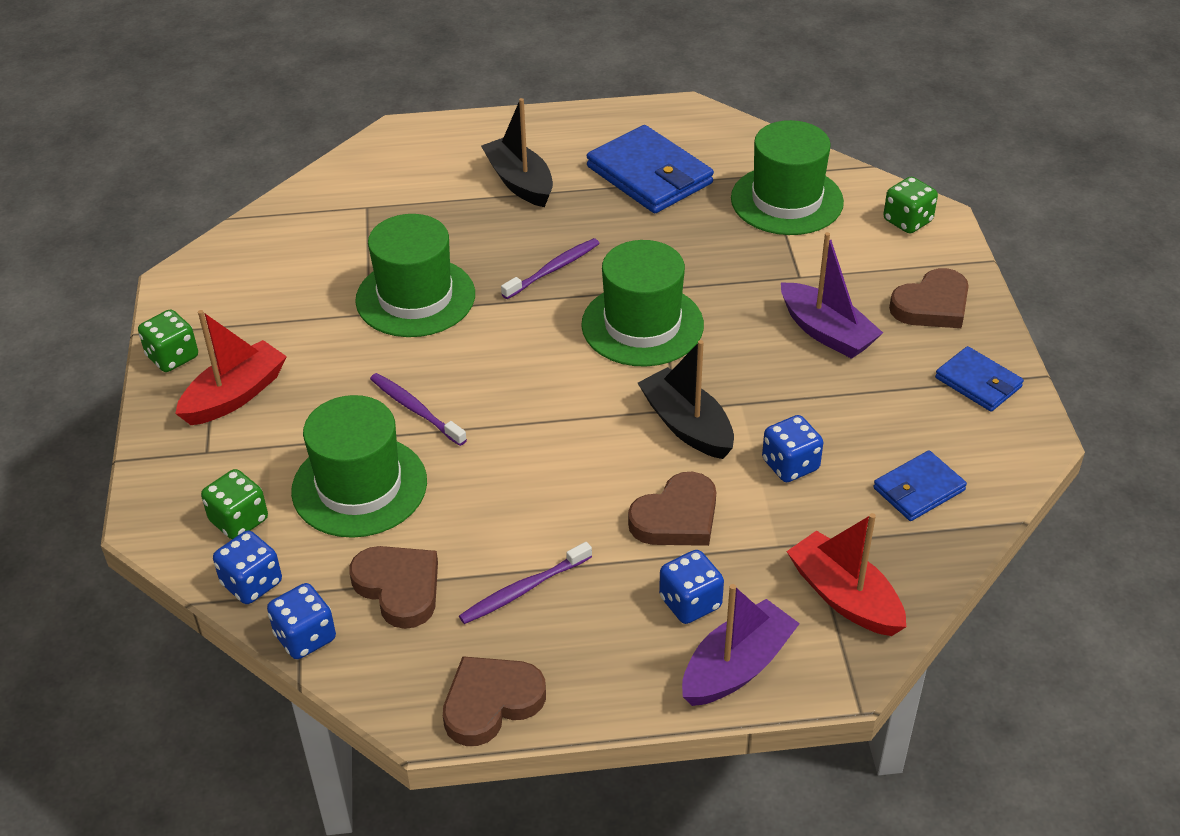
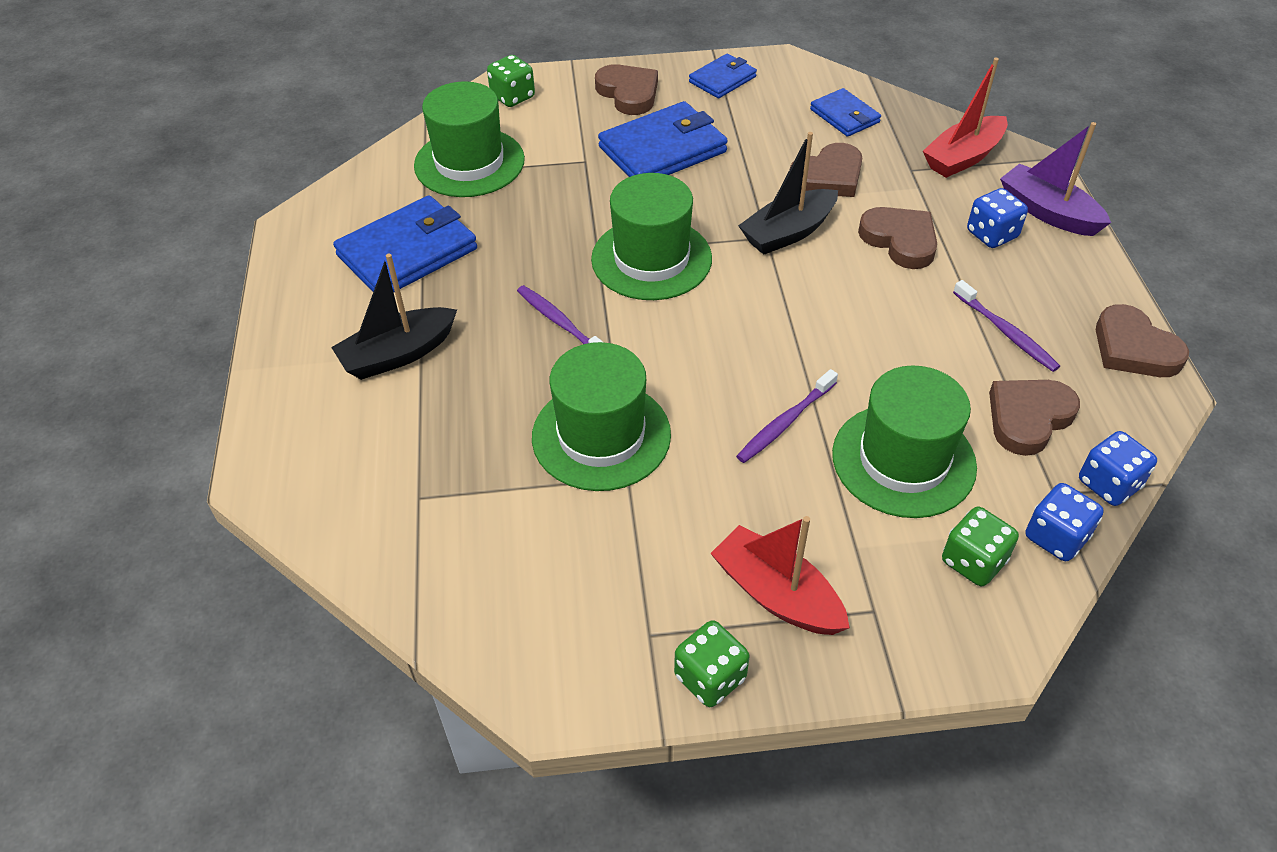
camera: 90 degrees left, 5 degrees up
blue dice [762,415,823,482] -> brown heart [790,143,862,197]
purple boat [781,232,883,359] -> blue wallet [598,101,728,177]

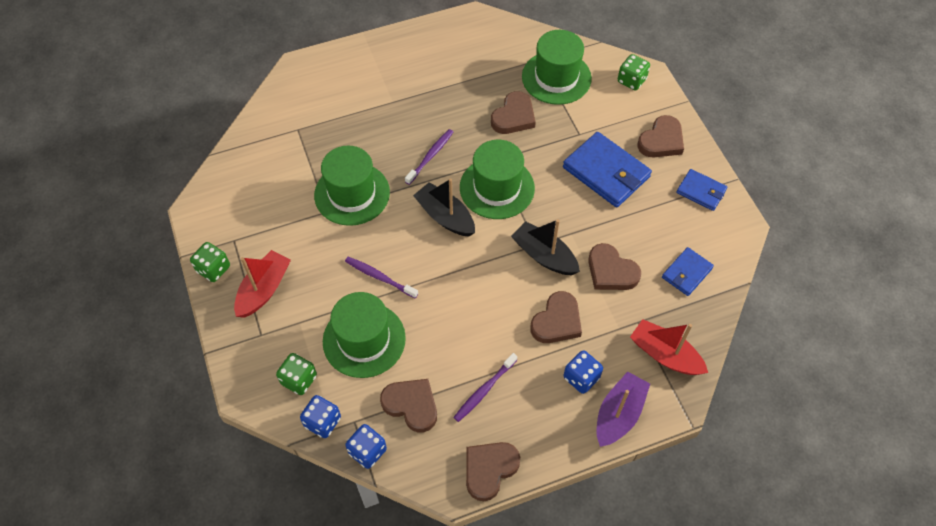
camera: 75 degrees right, 10 degrees up
black boat [331,254,457,380] -> black boat moved to [413,178,475,237]
blue wallet [333,195,477,293] -> none
none -> brown heart [491,91,536,134]

